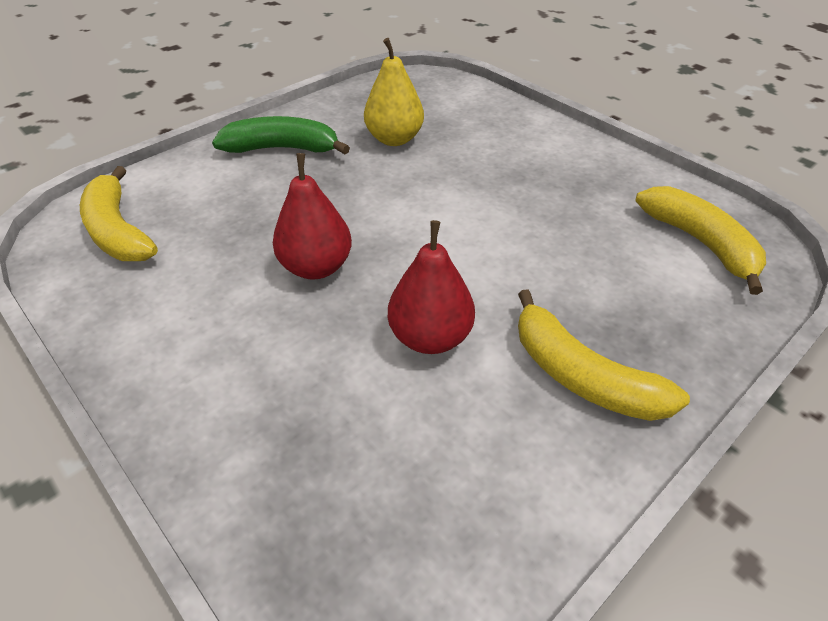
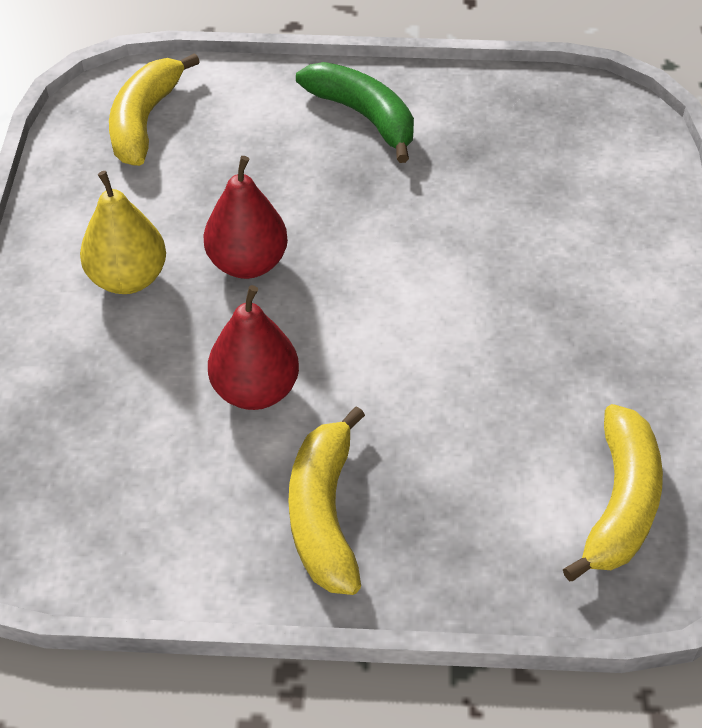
camera: 45 degrees right, 5 degrees up
yellow pear [364,38,424,146] -> yellow pear moved to [80,171,166,294]

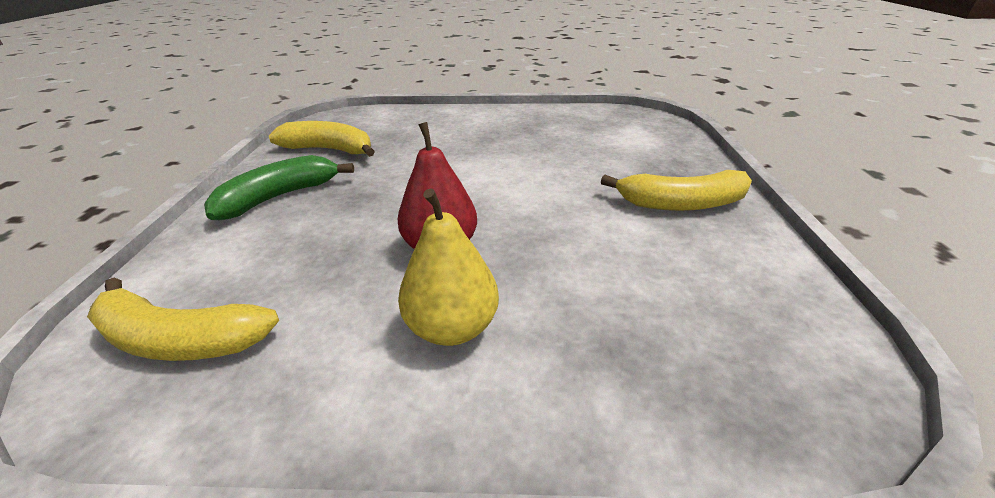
camera: 90 degrees left, 15 degrees down
red pear [208,285,299,410] -> none
yellow banana [563,404,663,582] -> yellow banana moved to [269,121,375,157]

